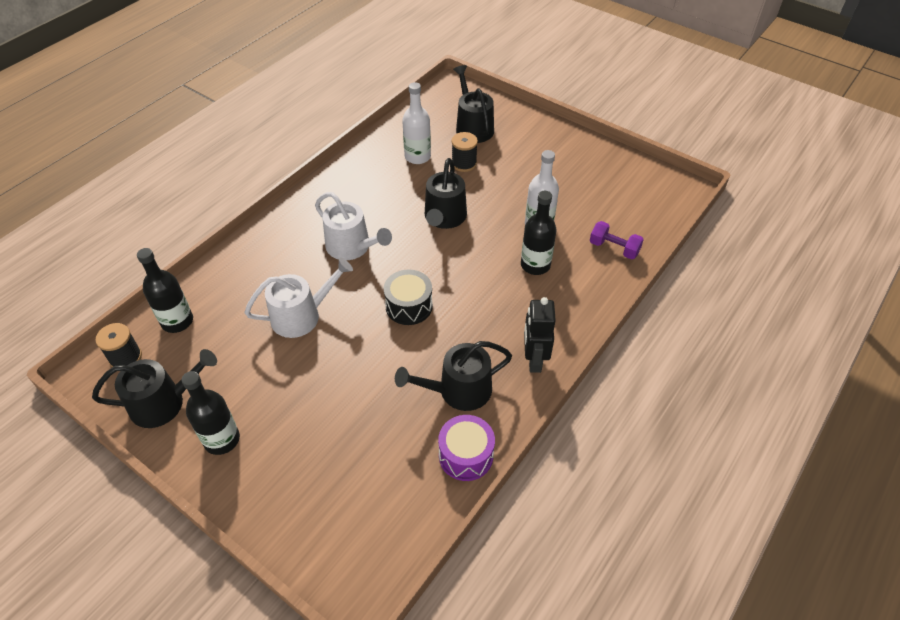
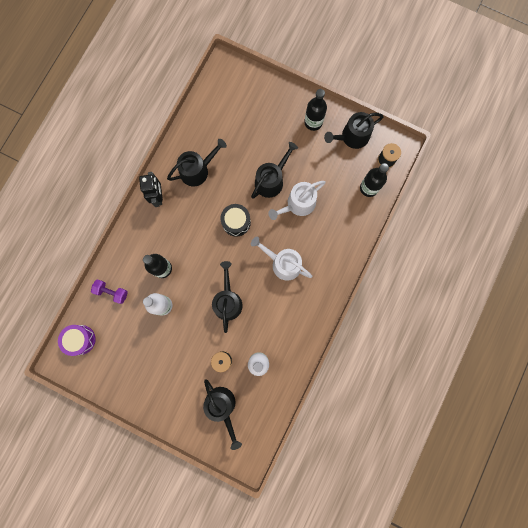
camera: 170 degrees right, 30 degrees up
purple drum [438,415,495,481] -> purple drum moved to [58,325,96,356]
none -> black watering can [251,142,298,199]

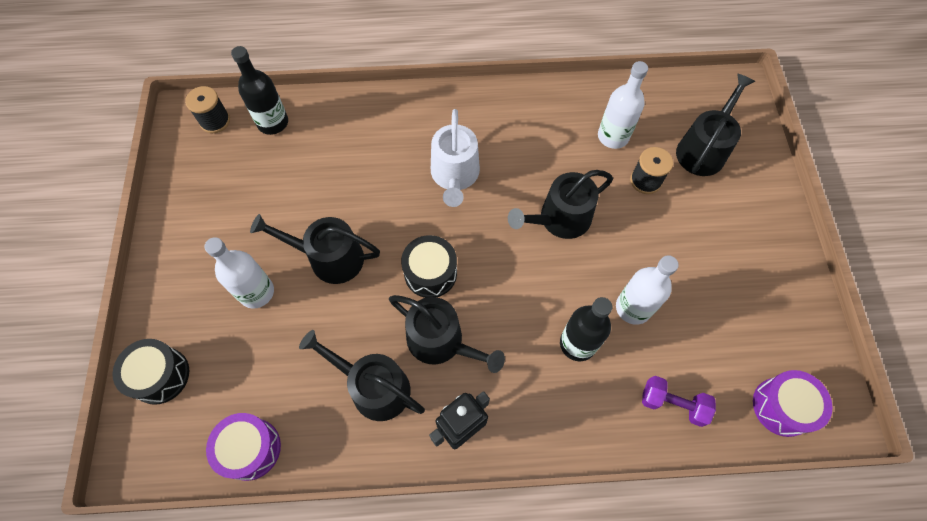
camera: 120 degrees left, 15 degrees down
purple dumbbell [91,279,128,304] -> purple dumbbell turned 60 degrees counterclockwise [642,376,716,427]
white watering can [268,181,326,220] -> none
black bottle [304,89,327,131] -> none
black watering can [324,112,384,149] -> black watering can moved to [389,295,505,373]
none -> black drum [112,339,189,405]
none -> white bottle [204,237,274,309]
none -> purple drum [206,413,281,481]

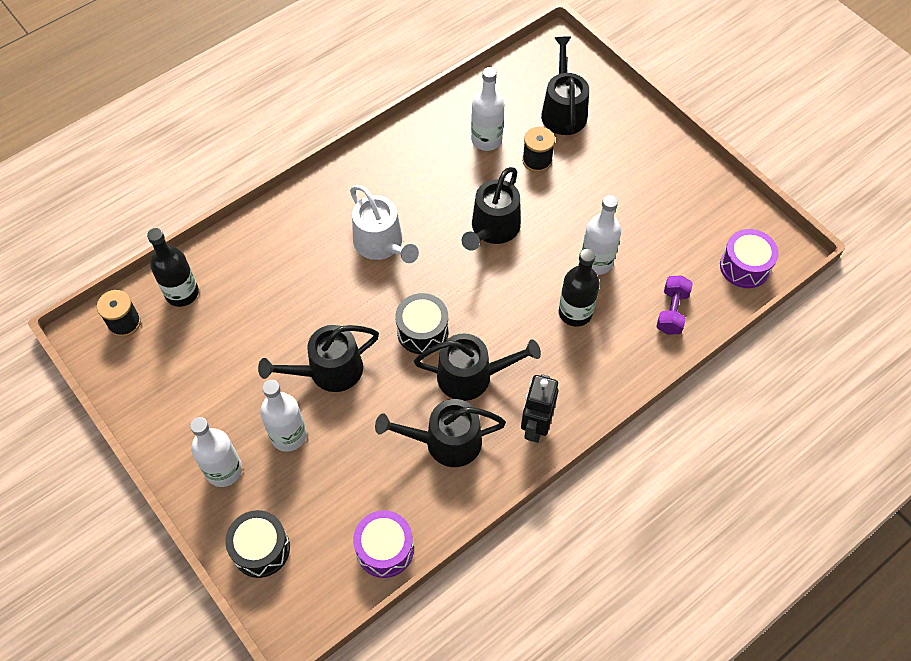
camera: 35 degrees left, 5 degrees down
purple dumbbell [642,376,716,427] -> purple dumbbell turned 60 degrees counterclockwise [656,275,693,335]
none -> white bottle [190,417,242,487]

